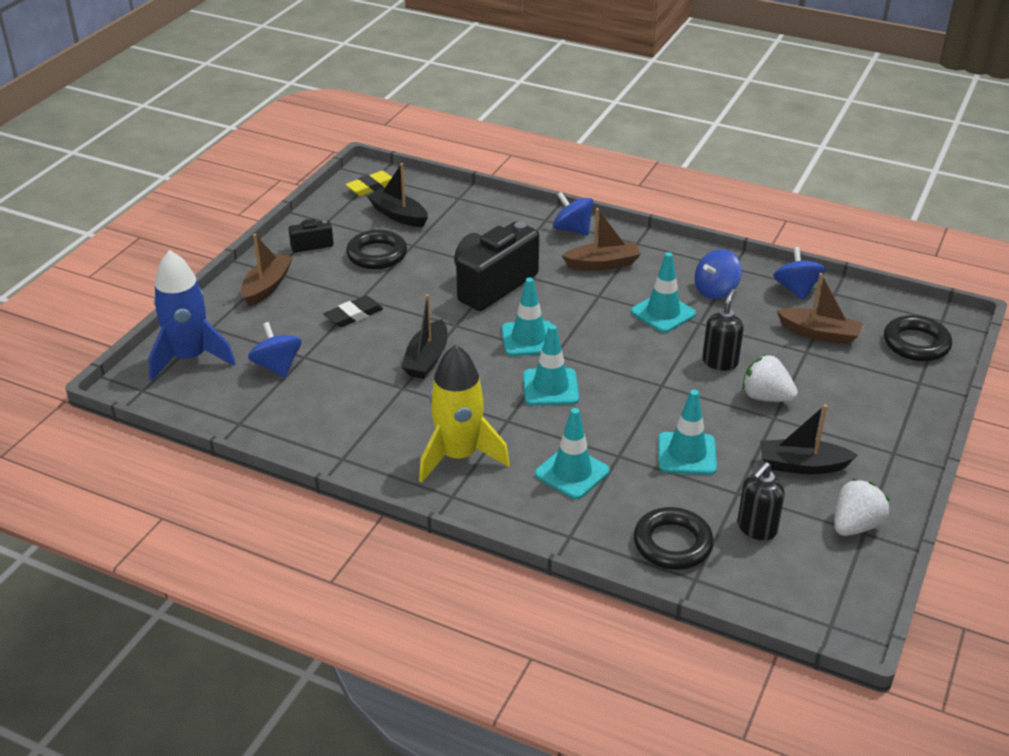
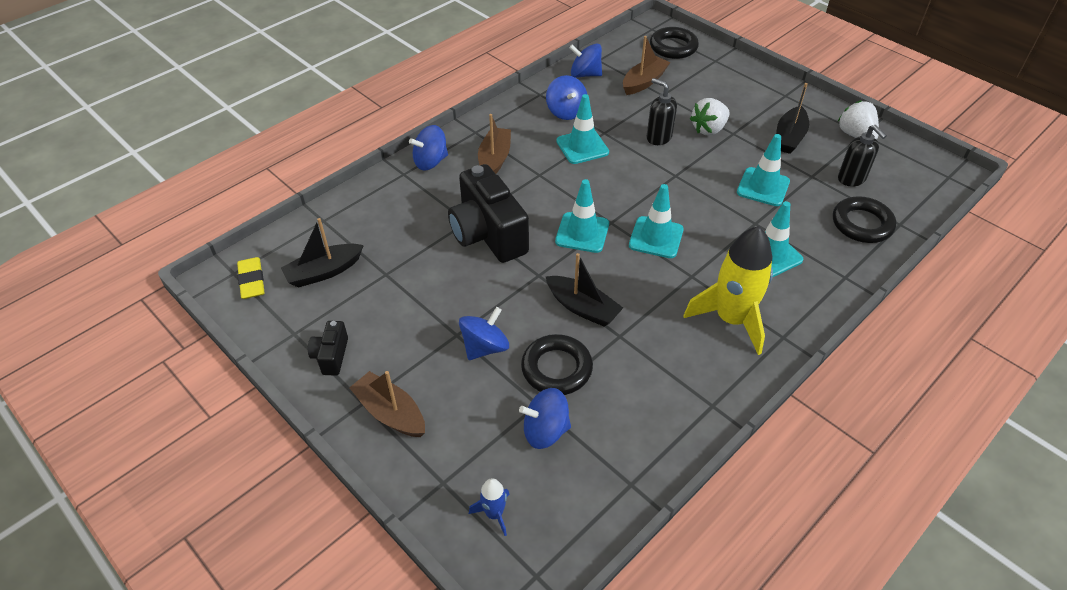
camera: 70 degrees left, 10 degrees up
blue rocket [148,250,236,381] -> blue rocket [469,478,510,536], size x0.45
black eraser [324,296,383,327] -> blue spinning top [459,307,509,360]
black ring [346,230,407,269] -> black ring moved to [521,334,593,395]

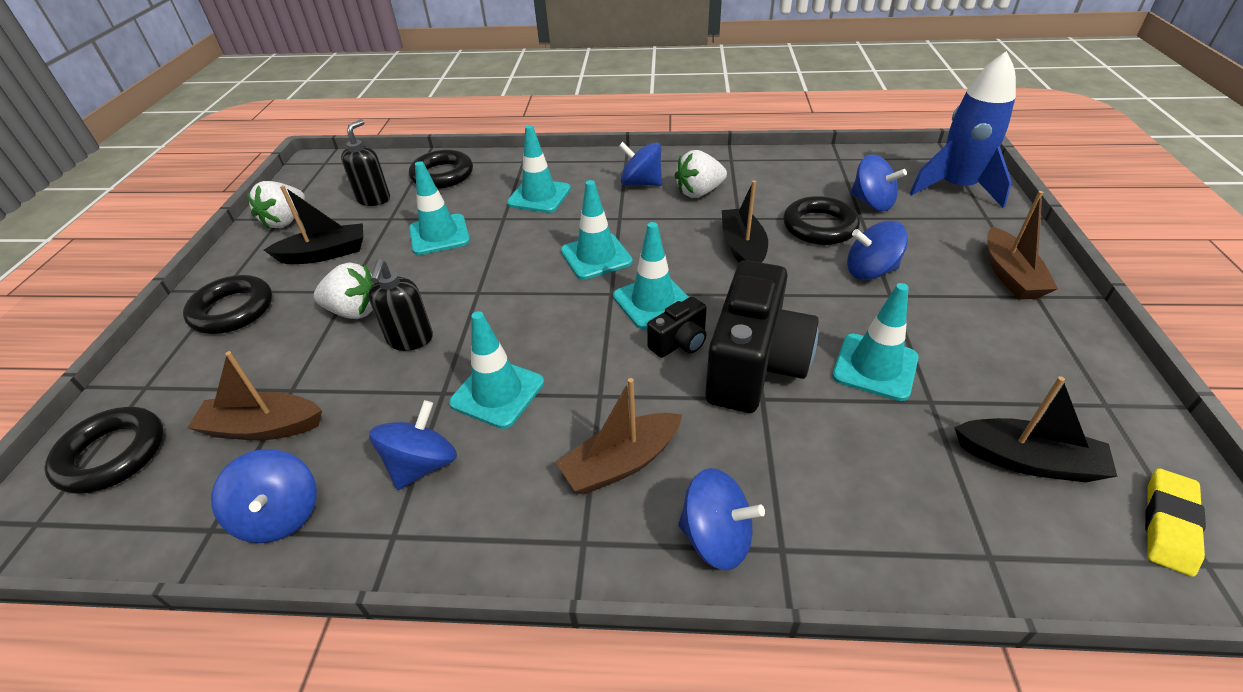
camera: 130 degrees left, 5 degrees down
black camera [308,321,348,376] -> black camera moved to [647,296,707,358]
blue rocket [469,478,510,536] -> blue rocket [910,51,1016,208], size x2.23
yellow rocket [684,226,773,355] -> blue spinning top [619,142,662,186]
none -> black ring [183,275,272,334]
none -> white strawberry [674,150,727,198]
none -> turquoise traffic cone [832,283,919,401]

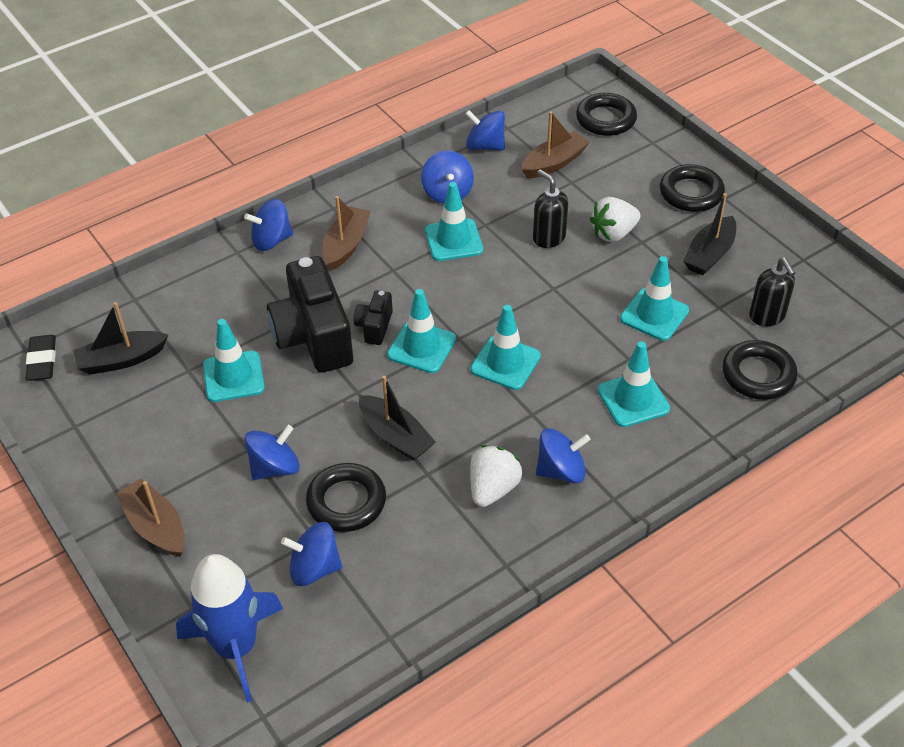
camera: 140 degrees right, 5 degrees up
white strawberry [247,181,305,229] -> none
yellow eraser [1145,468,1206,577] -> black eraser [26,335,56,381]

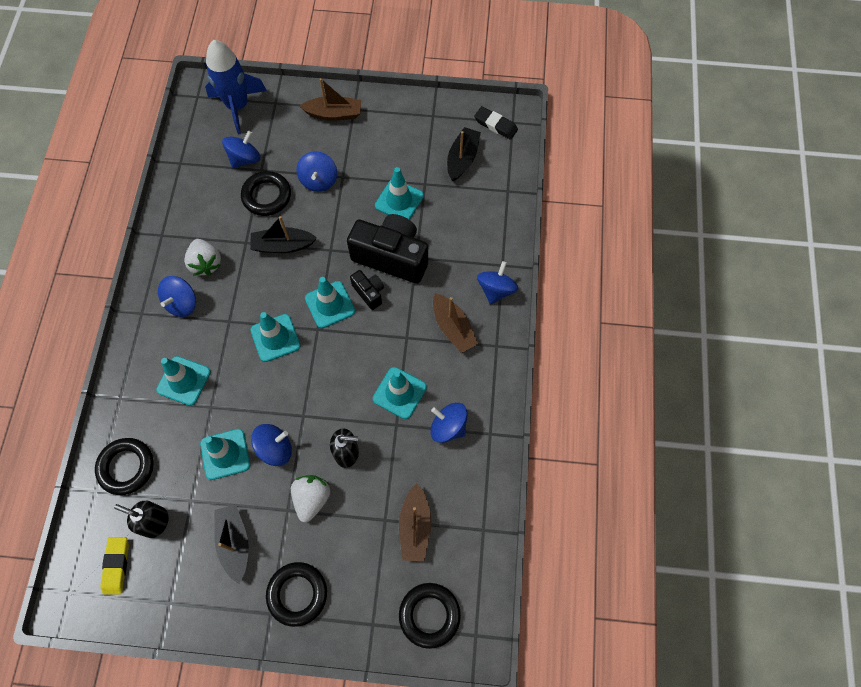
camera: 130 degrees right, 20 degrees up
blue spinning top [465,110,505,150] -> blue spinning top moved to [251,424,292,466]
none -> yellow eraser [100,537,129,595]

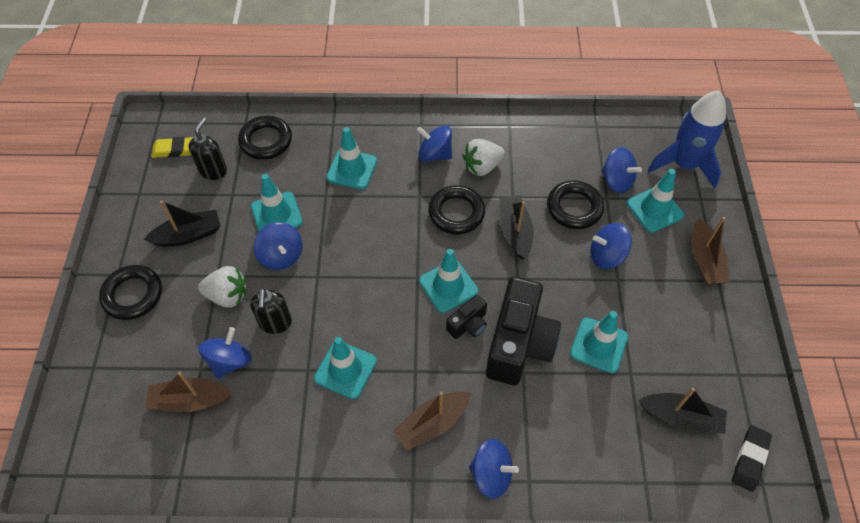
camera: 85 degrees right, 10 degrees down
turquoise traffic cone [251,312,300,362] -> turquoise traffic cone moved to [627,169,684,233]
black ring [399,583,461,649] -> black ring moved to [428,185,485,234]
blue spinning top [430,403,468,443] -> blue spinning top moved to [198,327,251,379]

